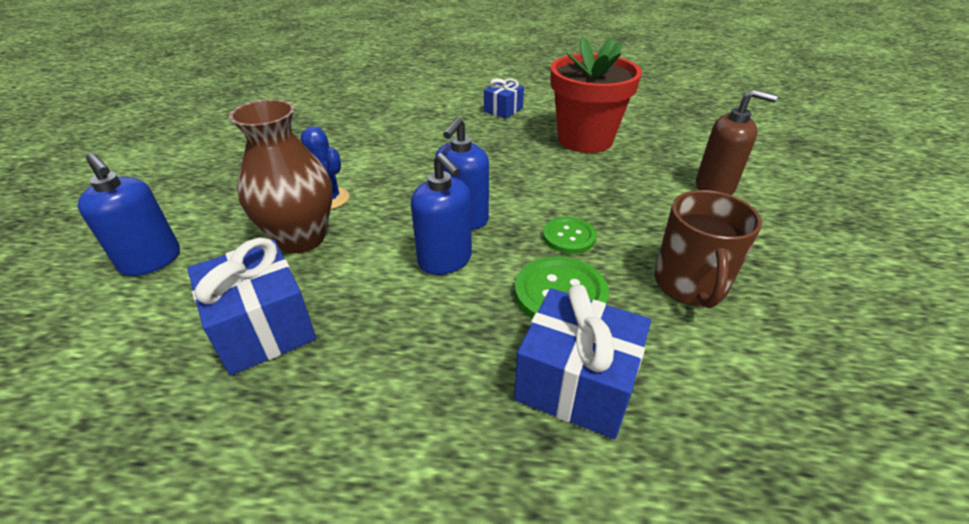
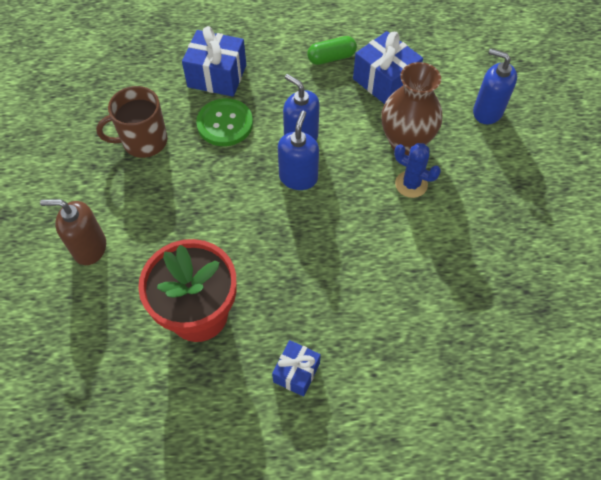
camera: 170 degrees right, 20 degrees up
green button [543,217,596,254] -> none
brown mug [654,190,762,308] -> brown mug turned 105 degrees counterclockwise [96,86,167,158]
none -> green capsule [307,36,357,65]

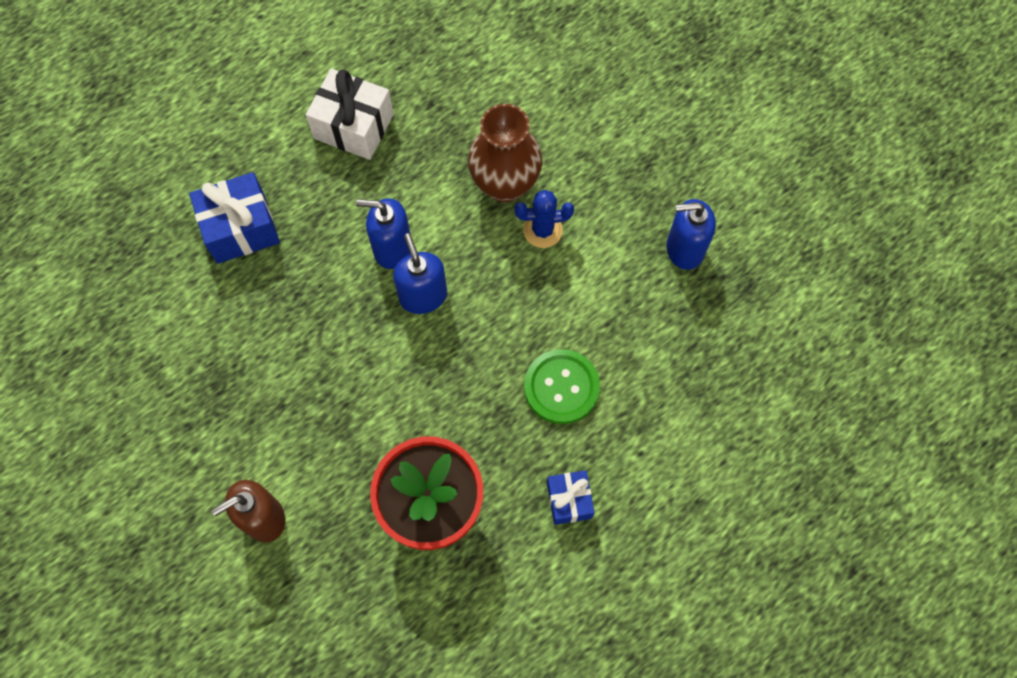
camera: 35 degrees left, 10 degrees up
brown mug [96,86,167,158] -> none
green button [196,98,253,146] -> green button moved to [524,349,600,424]
green capsule [307,36,357,65] -> white gift [306,68,394,160]
blue gift [353,31,423,104] -> none
blue soap dispenser [473,49,517,125] -> blue soap dispenser moved to [667,199,716,270]

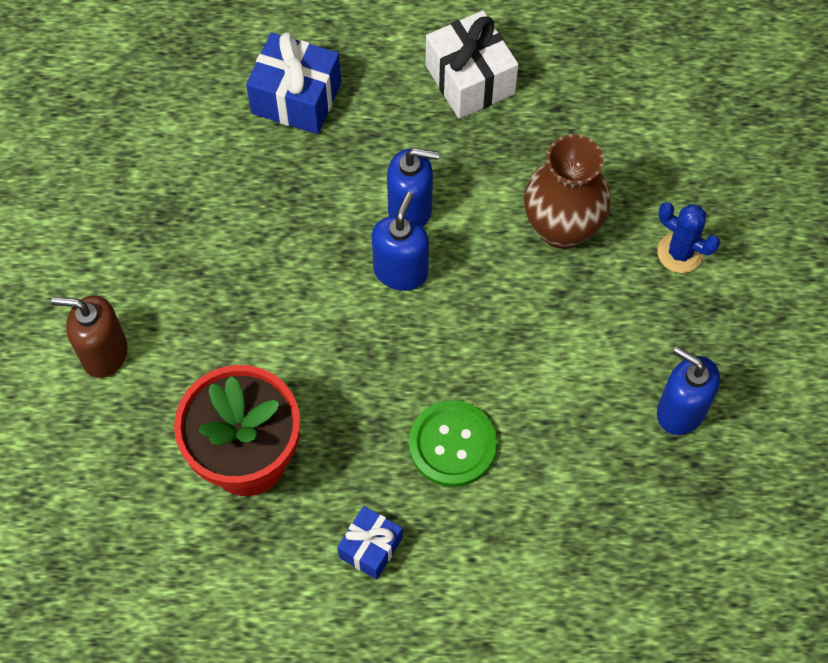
camera: 40 degrees right, 5 degrees down
blue soap dispenser [356,198,410,269] -> blue soap dispenser turned 135 degrees clockwise [387,148,439,227]
blue cactus [515,190,574,248] -> blue cactus moved to [657,202,720,273]

